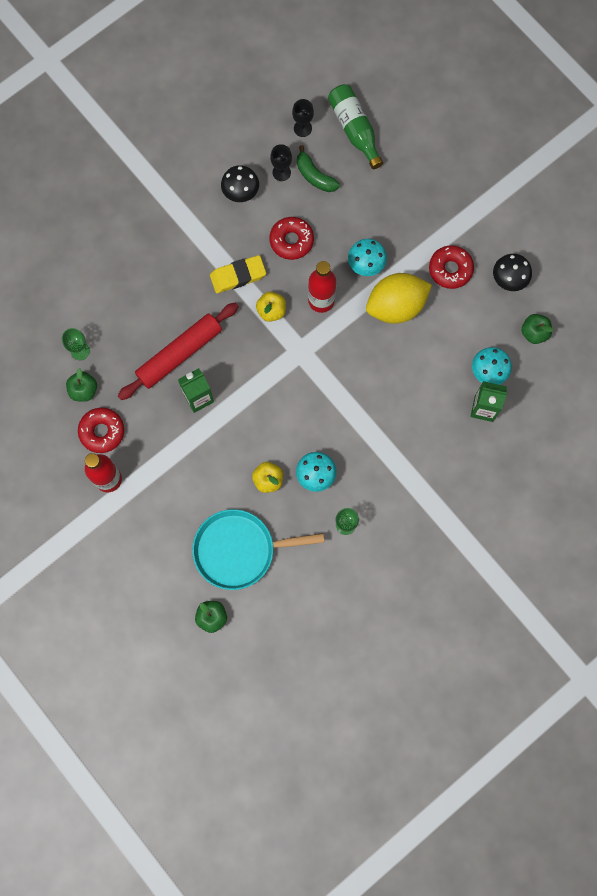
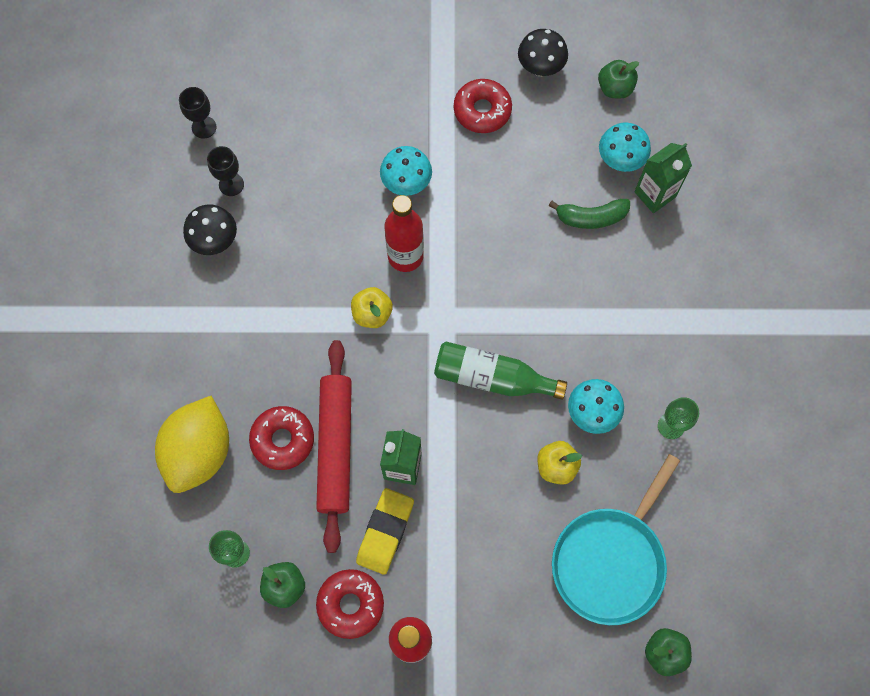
camera: 50 degrees left, 5 degrees down
yellow eraser [210,255,266,293] -> yellow eraser moved to [356,488,414,575]
red donut [269,217,314,260] -> red donut moved to [249,406,314,470]
green banana [297,145,340,192] -> green banana moved to [548,199,630,229]
green bottle [328,84,383,169] -> green bottle moved to [434,342,567,400]
yellow lemon [366,273,432,324] -> yellow lemon moved to [155,396,229,493]

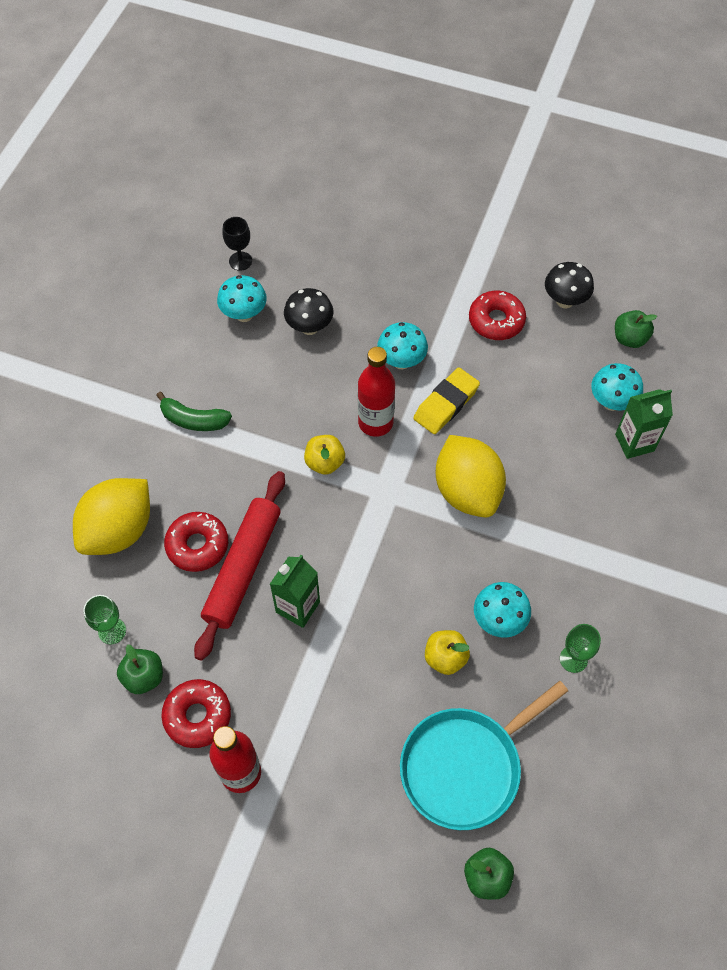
camera: 20 degrees right, 10 degrees down
black mushroom [183,204,237,255] -> black mushroom moved to [284,288,334,335]
black goblet [207,146,244,196] -> turquoise mushroom [217,275,267,322]
yellow eraser [356,488,414,575] -> yellow eraser moved to [413,368,480,434]
green bottle [434,342,567,400] -> none
green banana [548,199,630,229] -> green banana moved to [156,392,232,431]
none -> yellow lemon [436,435,506,518]

